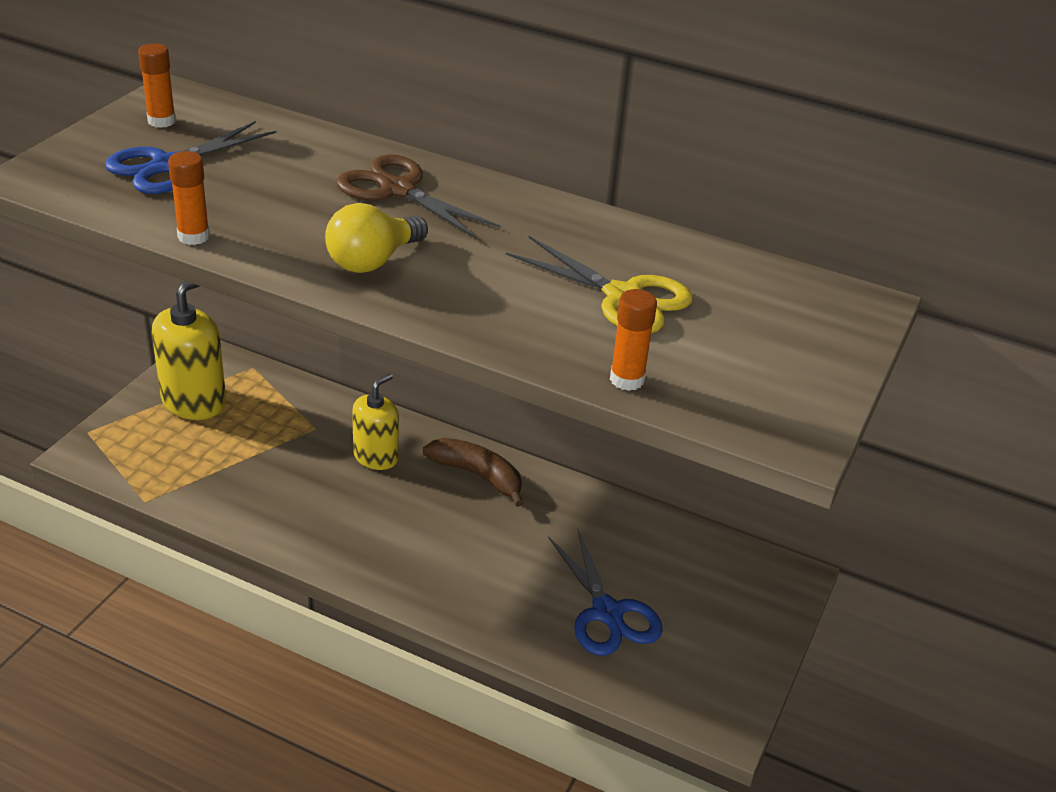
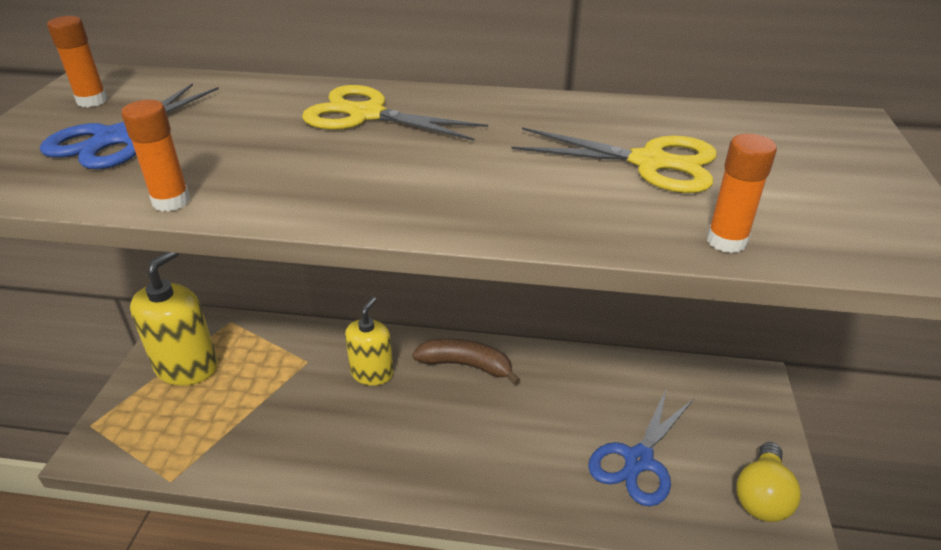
camera: 15 degrees left, 0 degrees up
yellow light bulb [325,203,428,273] -> yellow light bulb moved to [736,442,801,522]
brown scissors [336,154,501,239] -> yellow scissors [302,85,488,141]
blue scissors [548,528,663,656] -> blue scissors turned 75 degrees clockwise [588,388,694,506]

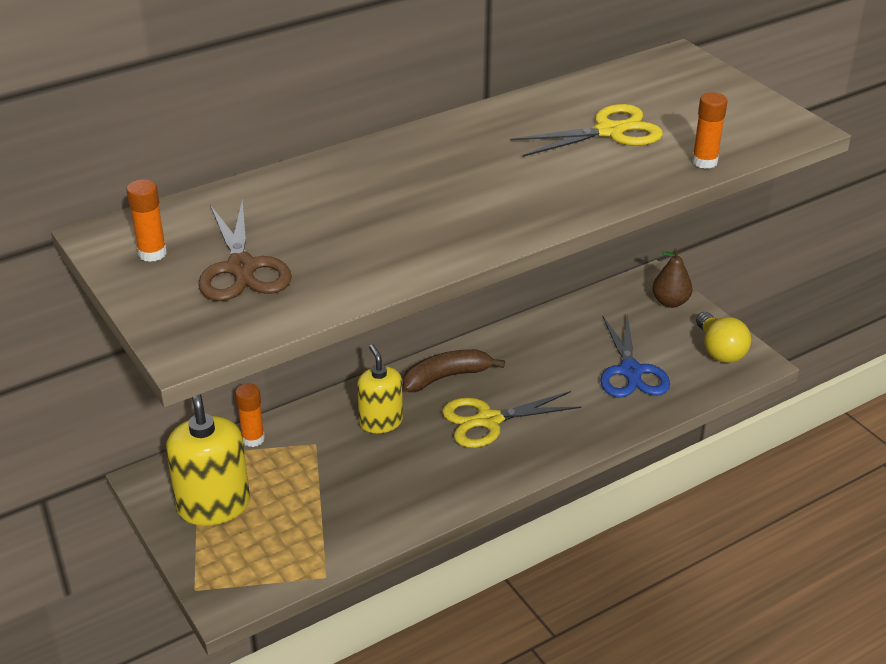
camera: 40 degrees left, 0 degrees up
blue scissors [40,83,219,169] -> brown scissors [198,199,292,301]
orange glue stick [121,100,190,212] -> orange glue stick moved to [235,383,265,447]
yellow scissors [302,85,488,141] -> yellow scissors moved to [442,391,581,448]
none -> brown pear [653,248,692,308]

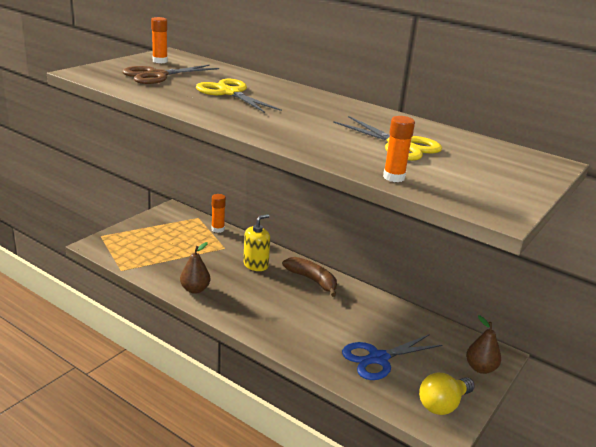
camera: 65 degrees right, 10 degrees down
yellow soap dispenser [166,394,250,526] -> none
yellow scissors [442,391,581,448] -> yellow scissors moved to [196,79,282,113]
none -> brown pear [180,242,210,294]

